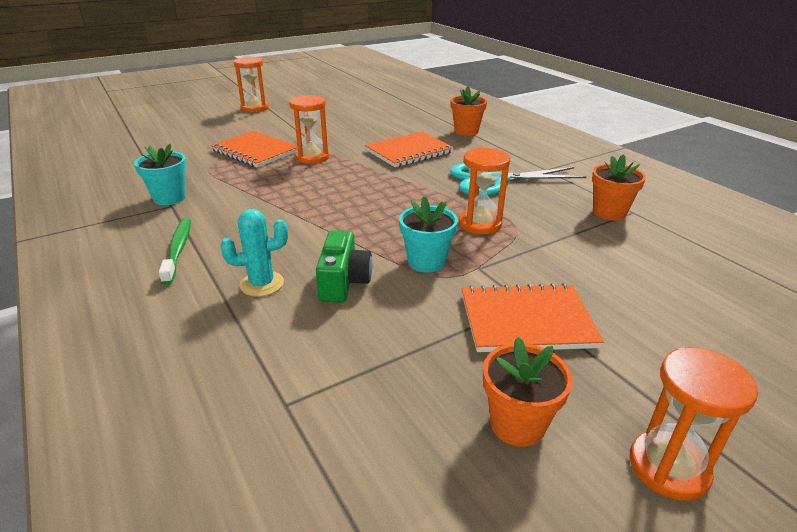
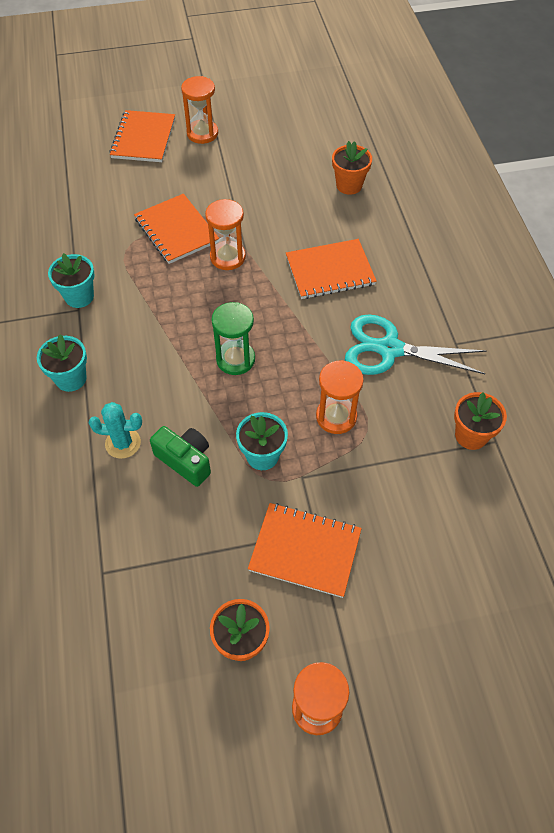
camera: 20 degrees right, 25 degrees up
green toothbrush [159,218,191,285] -> turquoise flower pot [37,334,87,392]
green camera [316,230,372,303] -> green camera turned 75 degrees counterclockwise [150,426,211,487]
orange flower pot [451,86,487,136] -> orange flower pot moved to [332,141,372,195]
none -> orange notebook [109,110,175,162]
none -> green hourglass [211,302,255,375]

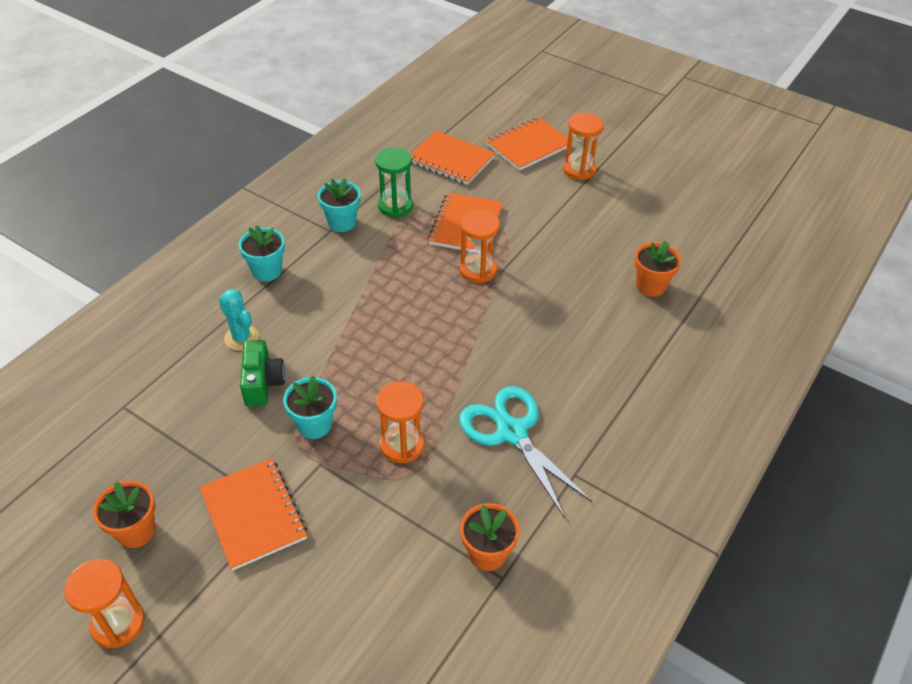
camera: 45 degrees right, 10 degrees down
green hourglass [211,302,255,375] -> green hourglass moved to [375,147,413,217]
orange notebook [286,239,377,299] -> orange notebook moved to [410,131,495,185]

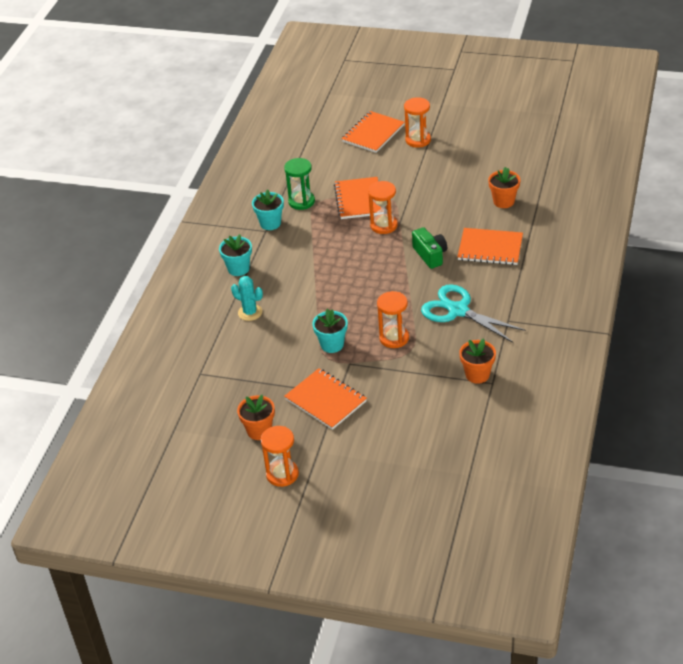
camera: 15 degrees left, 5 degrees down
green camera [240,340,285,407] -> green camera moved to [412,227,447,269]
orange notebook [410,131,495,185] -> orange notebook moved to [457,228,523,265]

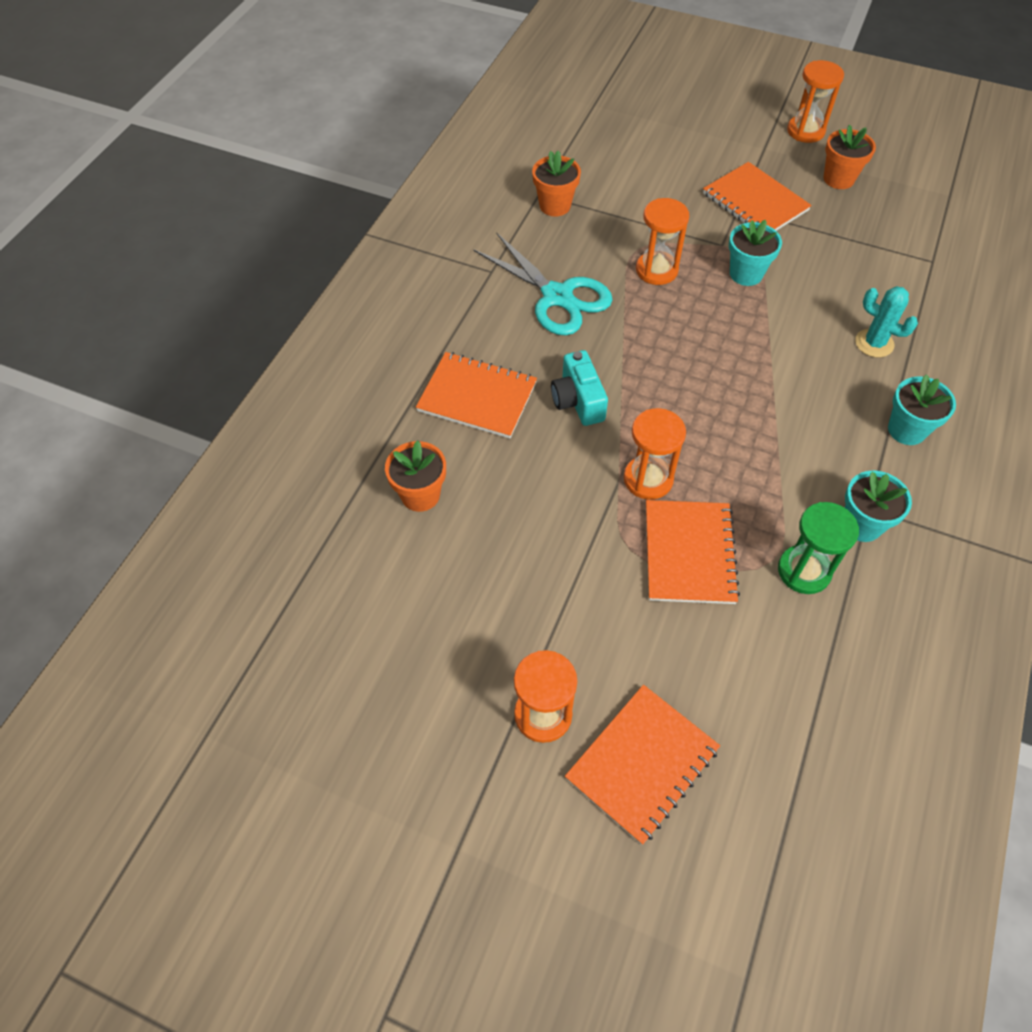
camera: 175 degrees left, 15 degrees up
green camera [412,227,447,269] -> turquoise camera [551,350,608,426]

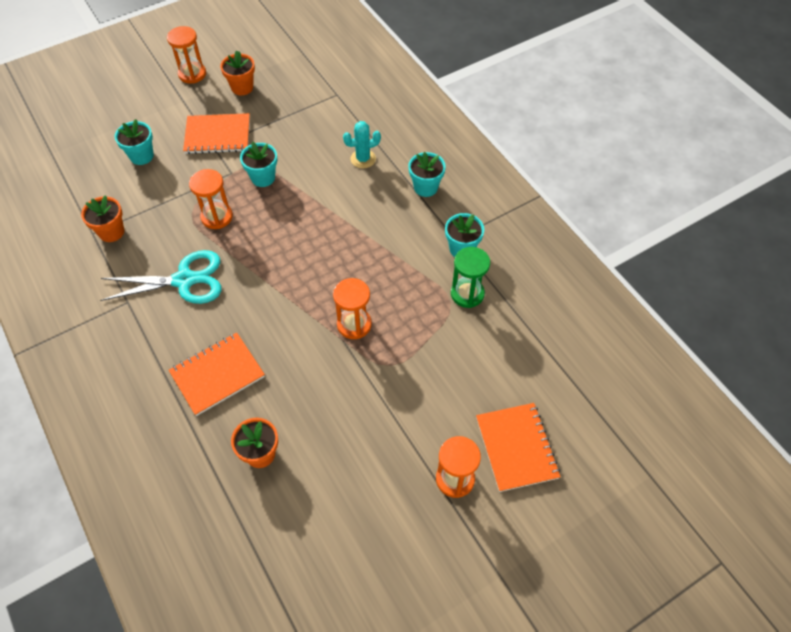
camera: 55 degrees left, 0 degrees up
turquoise camera [551,350,608,426] -> none
orange notebook [646,500,740,604] -> none
none -> turquoise flower pot [115,119,154,165]

